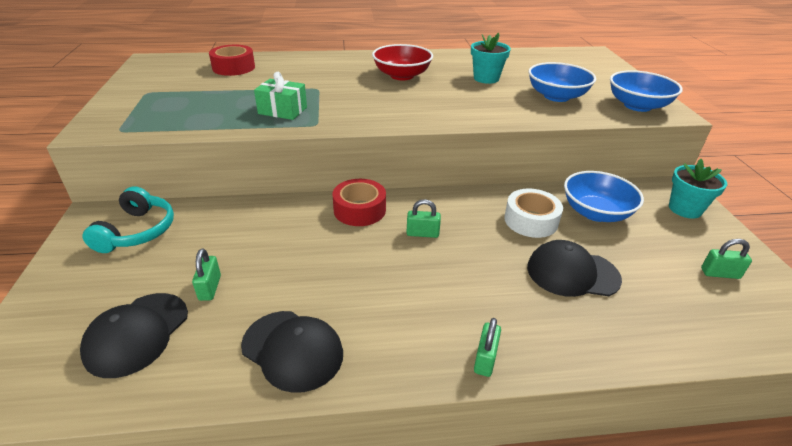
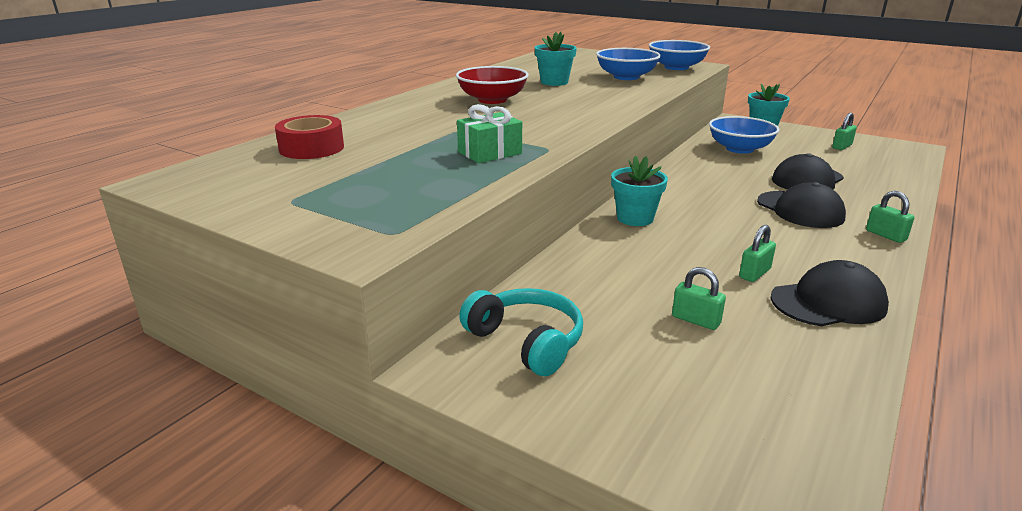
camera: 50 degrees left, 10 degrees down
black cap [80,293,188,378] -> black cap moved to [757,182,846,228]
red tape [333,179,386,226] -> turquoise flower pot [611,156,668,226]
green padlock [406,199,441,238] -> green padlock moved to [739,225,776,282]
white tape [504,189,563,238] -> none

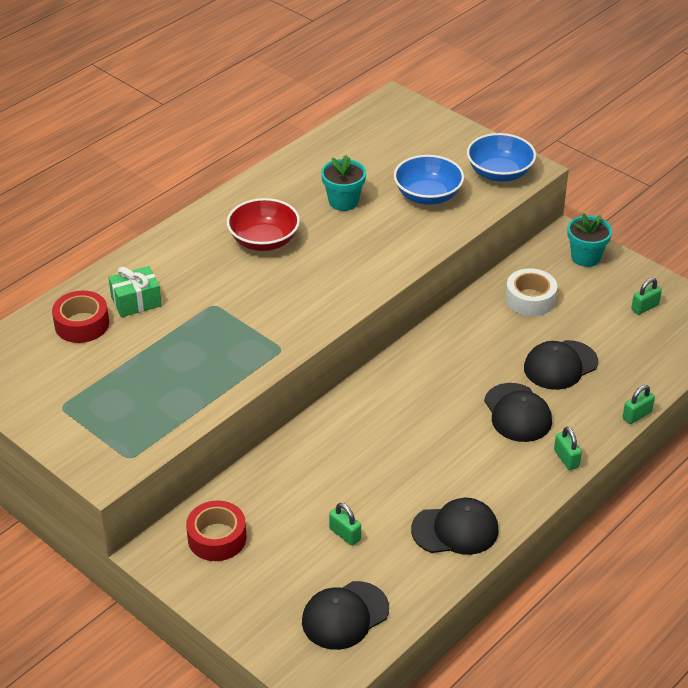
camera: 10 degrees right, 15 degrees up
green gift [457,104,522,163] -> green gift moved to [108,266,162,317]
turquoise headphones [459,288,583,376] -> red tape [186,501,247,561]
turquoise flower pot [611,156,668,226] -> none
blue bowl [709,116,780,154] -> white tape [506,268,557,316]
green padlock [739,225,776,282] -> green padlock moved to [622,385,655,424]
none -> black cap [302,581,389,650]

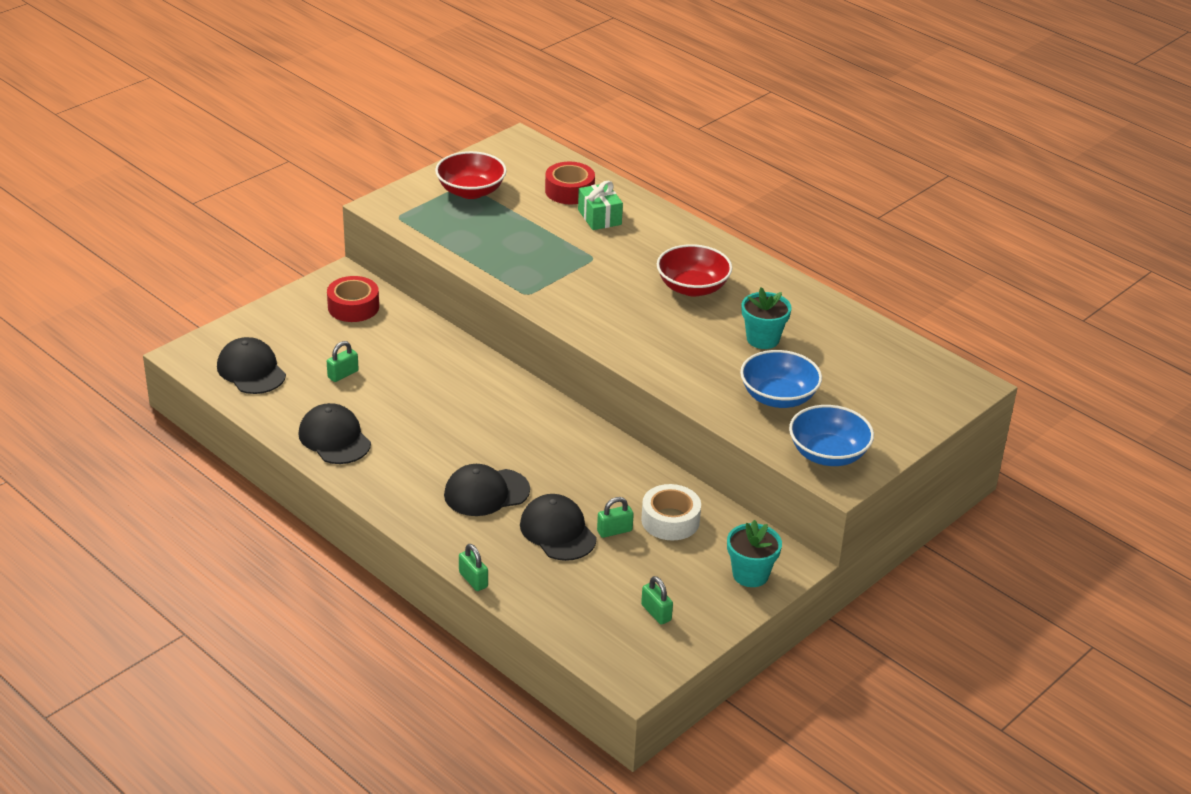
camera: 90 degrees right, 5 degrees down
black cap [411,498,499,555] -> black cap turned 150 degrees clockwise [299,403,371,464]
green padlock [554,427,582,470] -> green padlock moved to [597,497,634,538]
none -> red bowl [435,151,507,199]

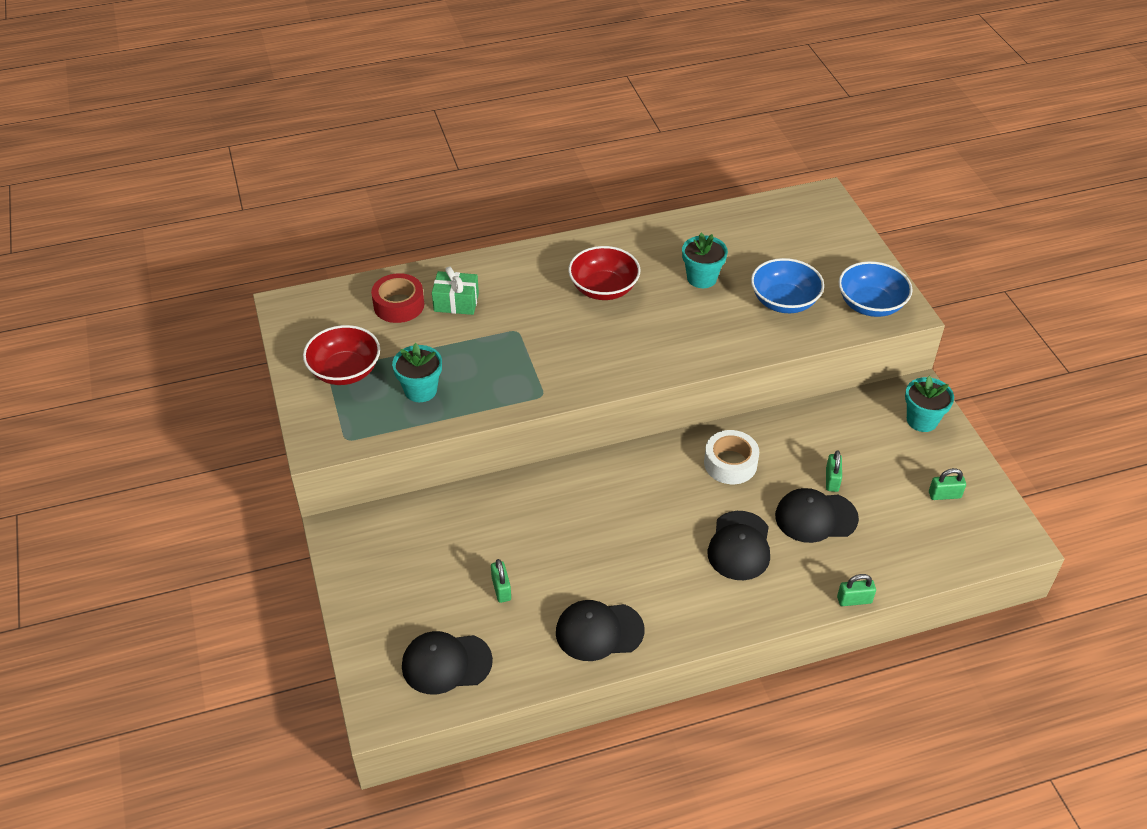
camera: 60 degrees left, 10 degrees up
red tape [327,276,379,322] -> none
white tape [641,484,701,541] -> white tape moved to [704,430,759,484]
none -> turquoise flower pot [392,343,442,402]

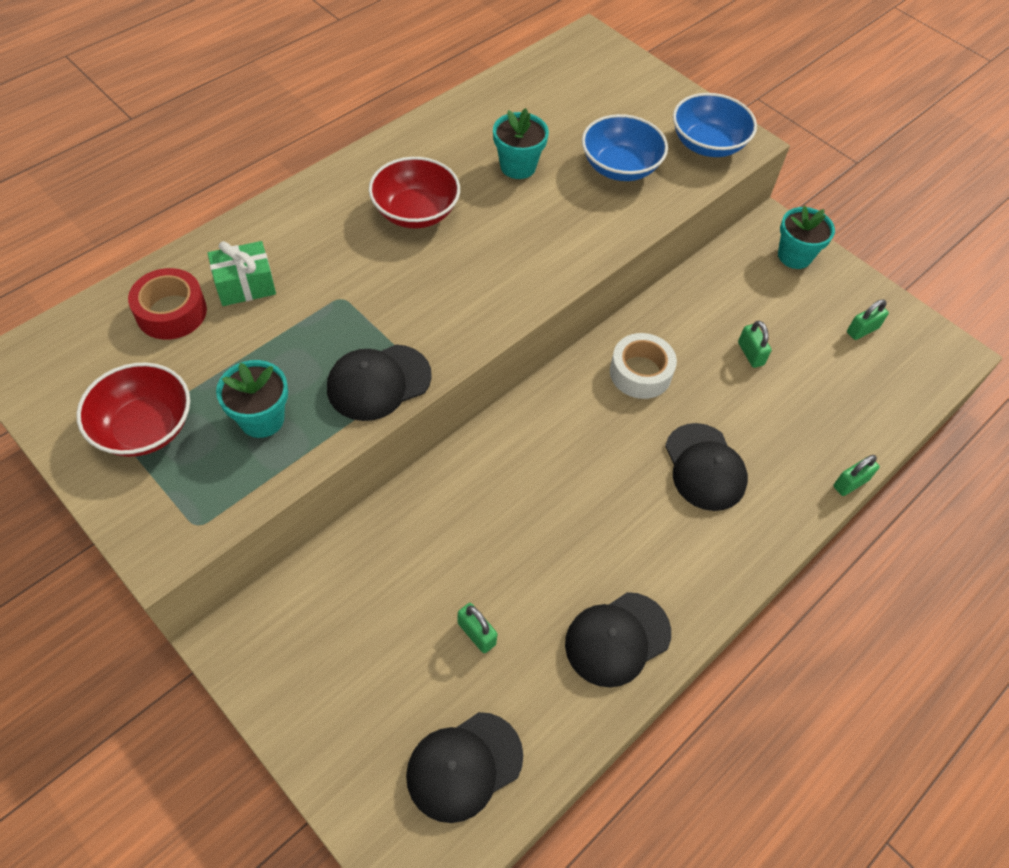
camera: 30 degrees left, 10 degrees up
black cap [775,488,859,543] -> black cap moved to [327,344,432,421]

